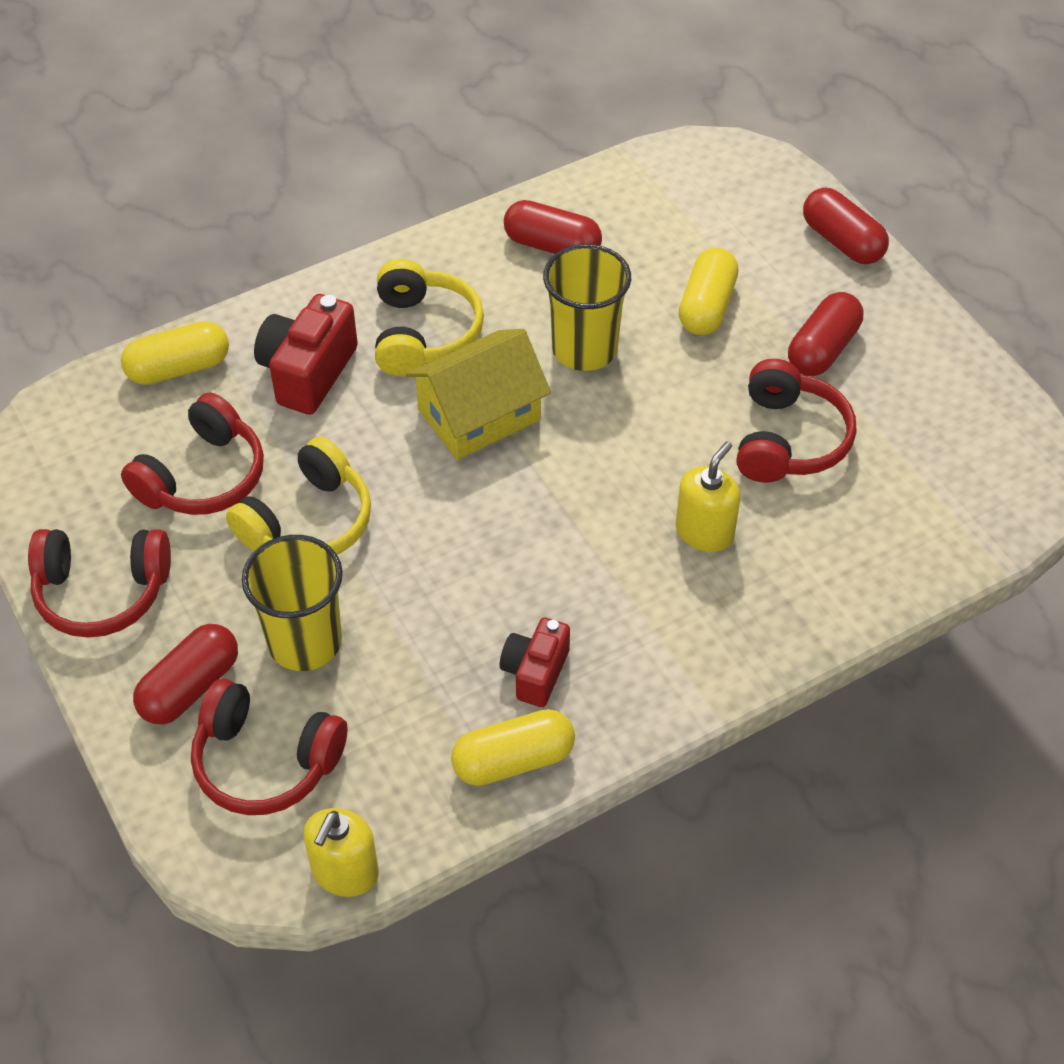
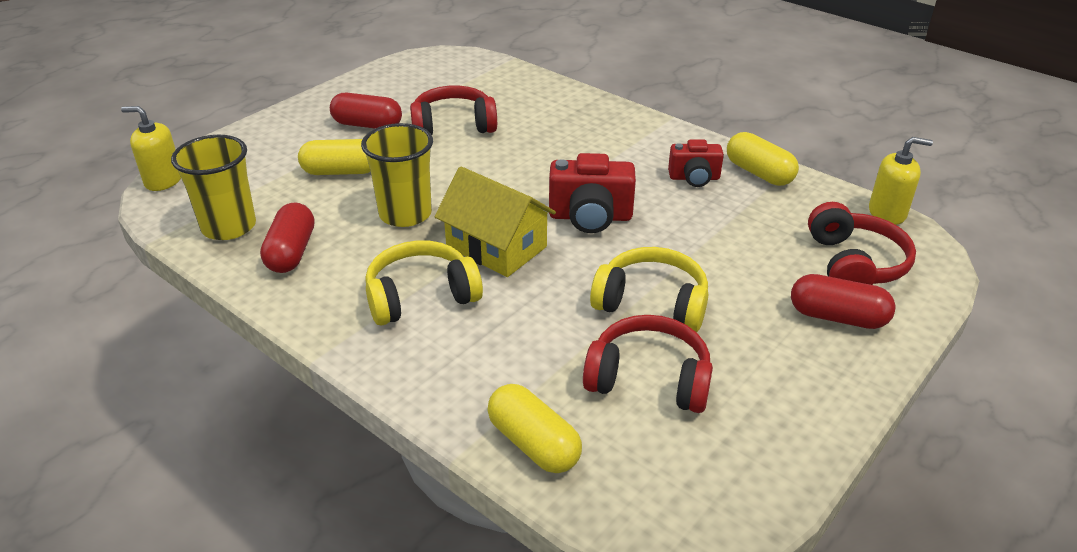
camera: 110 degrees left, 15 degrees down
red headphones [28,529,171,638] -> none
yellow cup [242,535,343,671] -> yellow cup moved to [171,135,256,240]
red camera [254,294,358,415] -> red camera moved to [549,153,636,233]
yellow soap dispenser [676,441,741,552] -> yellow soap dispenser moved to [121,106,181,191]
red capsule [803,188,889,264] -> none

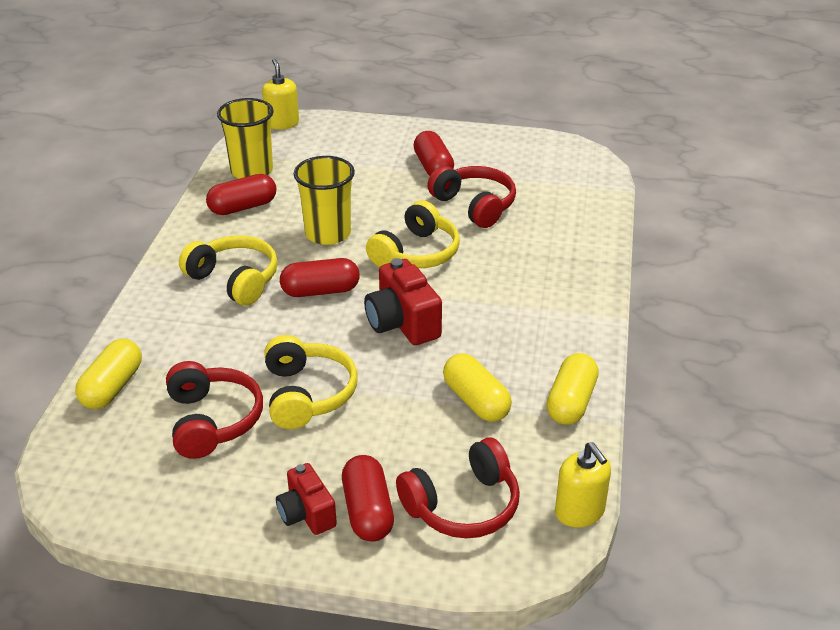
camera: 60 degrees right, 0 degrees up
yellow capsule [298,139,371,175] -> yellow capsule moved to [443,353,512,422]
yellow house [435,167,556,277] -> red capsule [280,258,360,297]
red camera [668,139,724,187] -> red camera moved to [276,463,337,535]
none -> yellow headphones [366,200,460,268]

